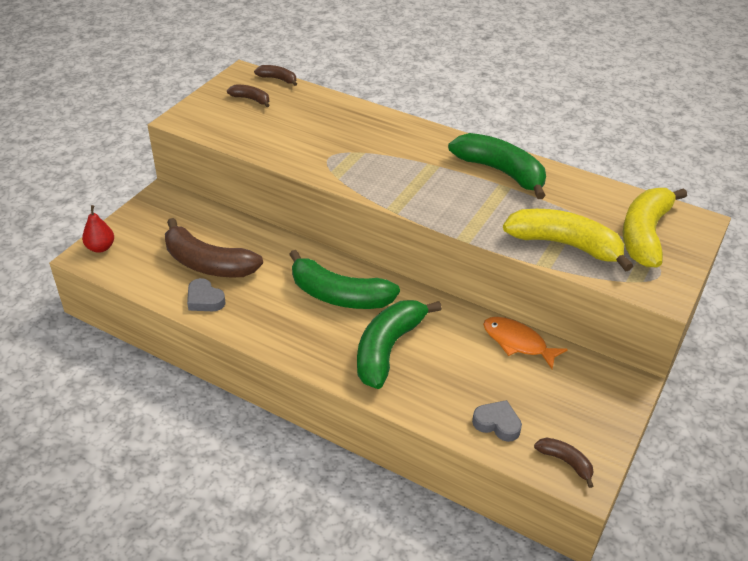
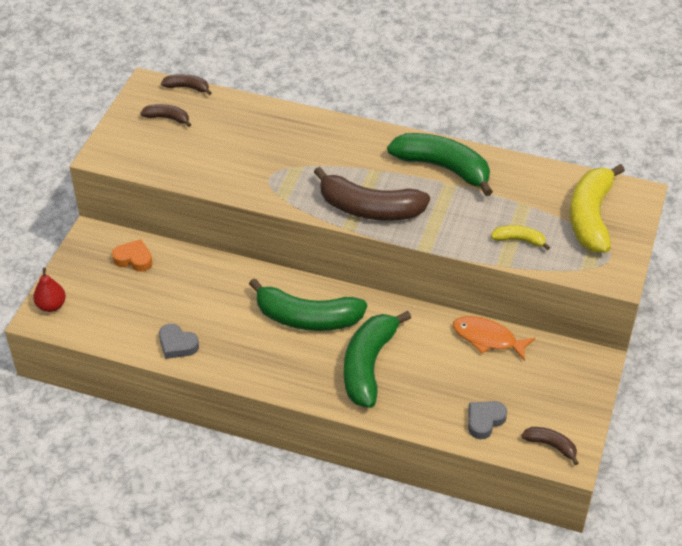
camera: 10 degrees left, 5 degrees up
brown banana [165,218,263,277] -> brown banana moved to [314,167,430,221]
grey heart [472,400,522,442] -> grey heart turned 60 degrees counterclockwise [468,401,507,439]
yellow banana [503,209,633,272] -> yellow banana [491,225,550,250], size x0.48
none -> orange heart [112,239,153,272]

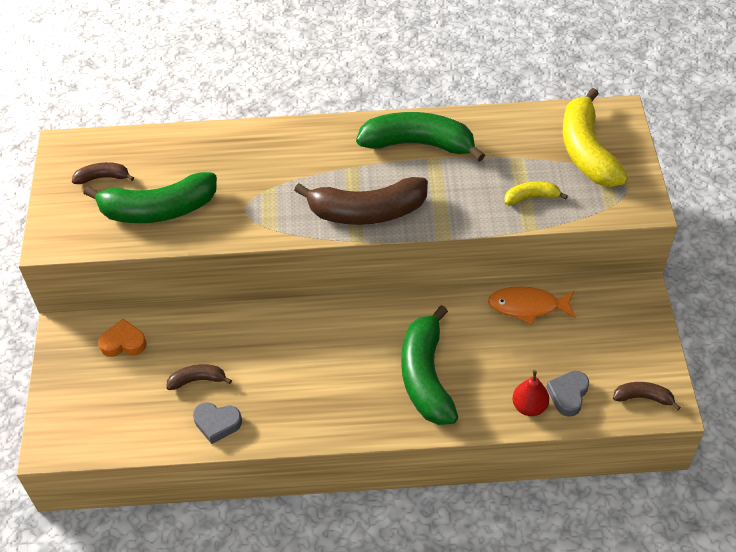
camera: 20 degrees left, 5 degrees up
red pear [33,267,66,312] -> red pear moved to [513,370,549,416]
brown banana [161,74,211,95] -> brown banana moved to [166,364,232,390]
green banana [249,278,367,331] -> green banana moved to [83,172,217,223]

